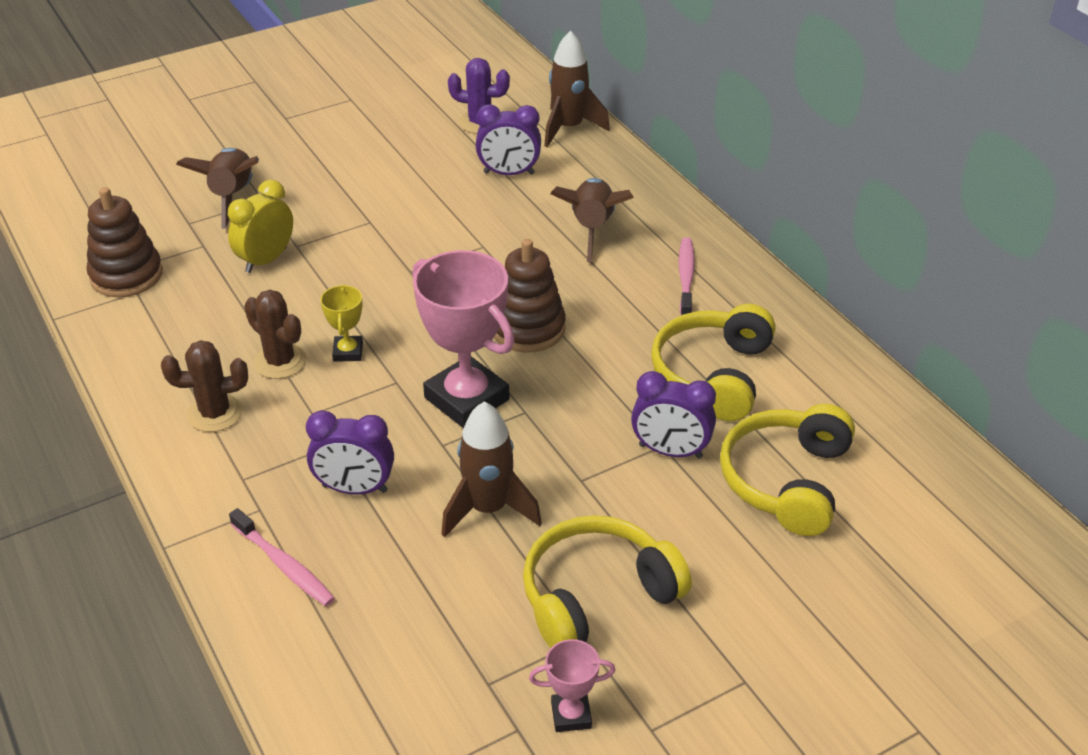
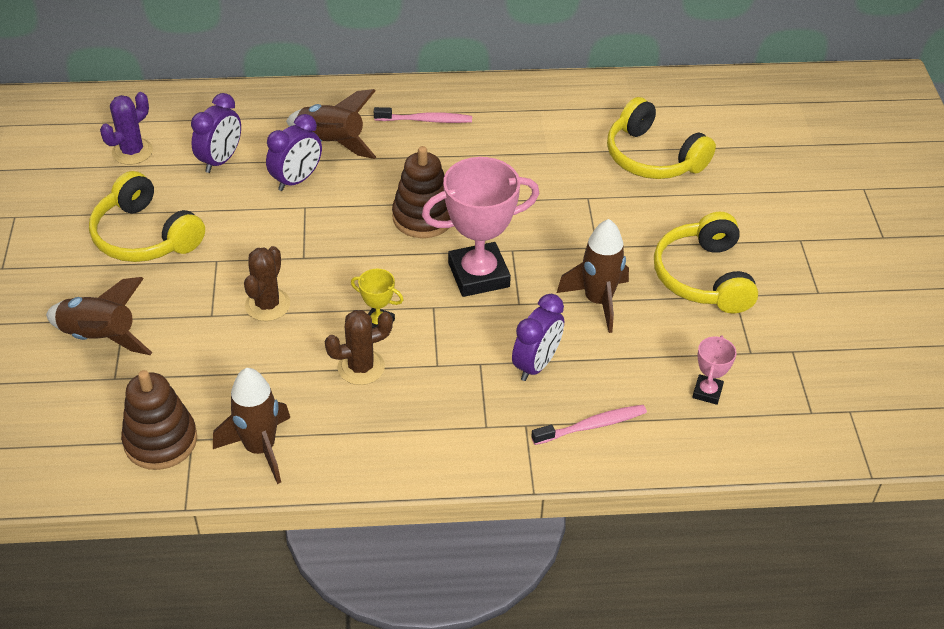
camera: 65 degrees left, 5 degrees up
brown cactus [161,340,248,432] -> brown cactus moved to [244,246,290,321]
yellow clock [228,179,293,273] -> none
pink trophy [529,639,616,732] -> pink trophy moved to [692,335,737,405]
brown rocket [544,31,610,147] -> brown rocket moved to [213,368,290,484]
purple clock [631,371,716,459] -> purple clock moved to [266,114,322,191]
yellow headphones [651,304,776,421] -> yellow headphones moved to [89,171,205,262]
pink toothbrush [679,237,695,316] -> pink toothbrush turned 150 degrees clockwise [374,107,472,123]

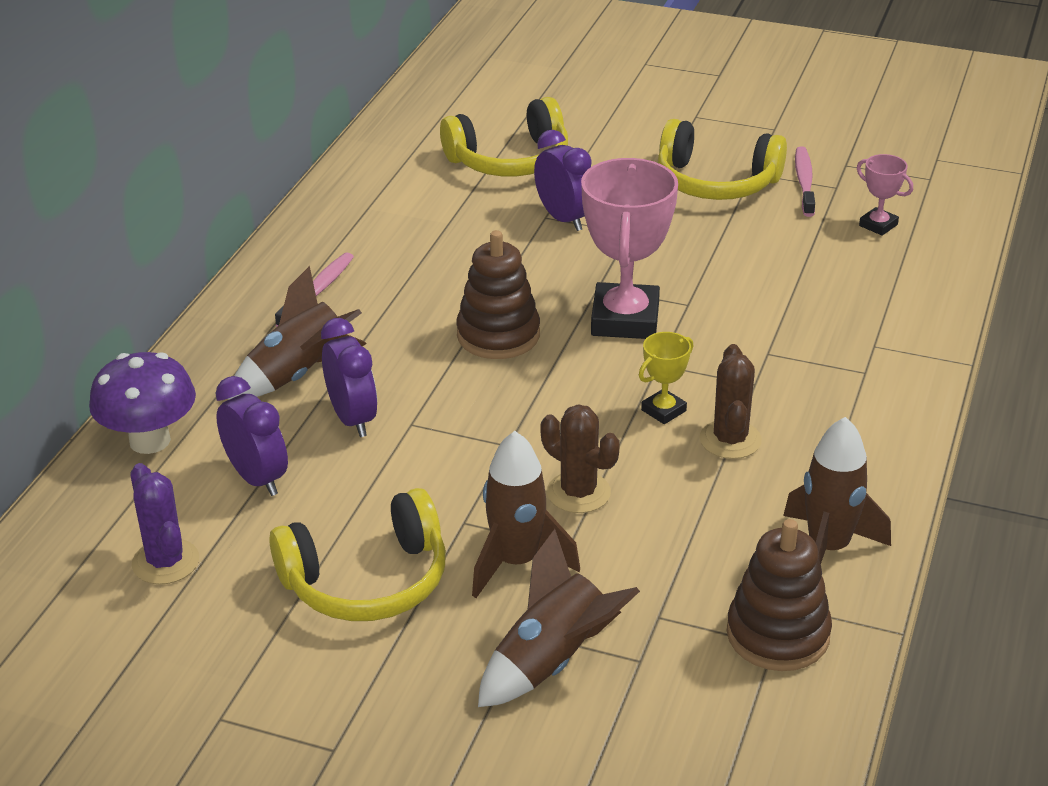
camera: 65 degrees left, 10 degrees down
purple clock [512,294,564,381] -> purple clock moved to [534,130,592,231]
pink toothbrush [531,405,647,445] -> pink toothbrush moved to [795,146,815,217]
brown rocket [557,219,629,333] -> brown rocket moved to [472,431,580,598]
none -> purple mushroom [89,352,196,454]

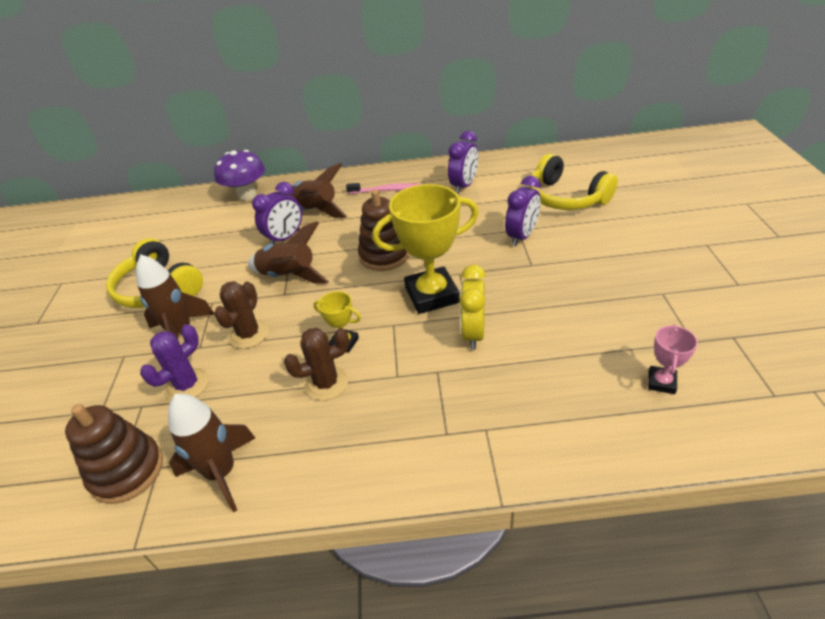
camera: 70 degrees right, 5 degrees up
purple cactus [131,463,199,585] -> purple cactus moved to [140,324,209,400]
purple clock [215,376,288,496] -> purple clock moved to [448,131,478,194]
brown rocket [478,529,640,707] -> brown rocket moved to [248,222,329,284]
pink trophy [581,158,678,339] -> yellow trophy [372,184,479,314]
yellow headphones [658,119,787,200] -> none
pink toothbrush [795,146,815,217] -> none
none -> yellow clock [460,265,486,350]

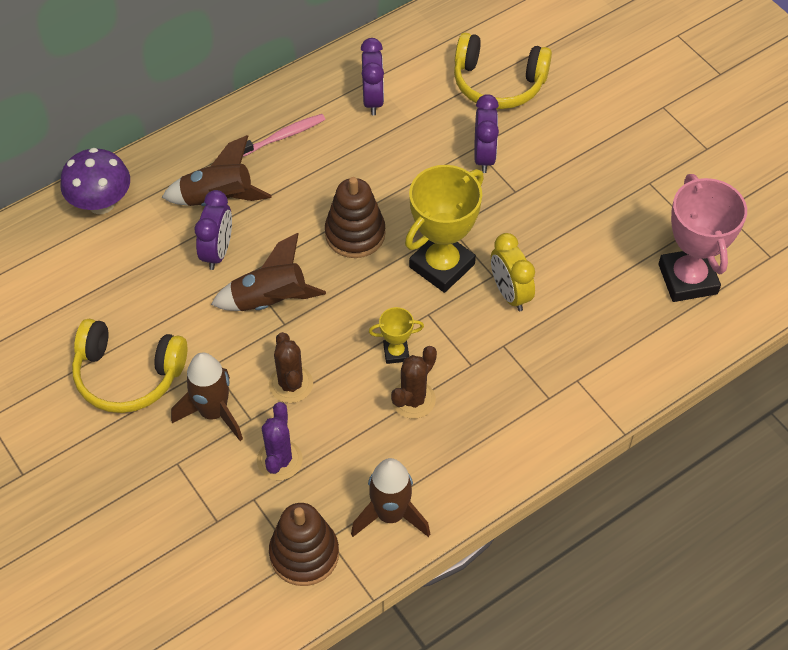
camera: 35 degrees left, 15 degrees up
pink trophy [648,324,698,394] -> pink trophy [658,174,747,302], size x2.11

